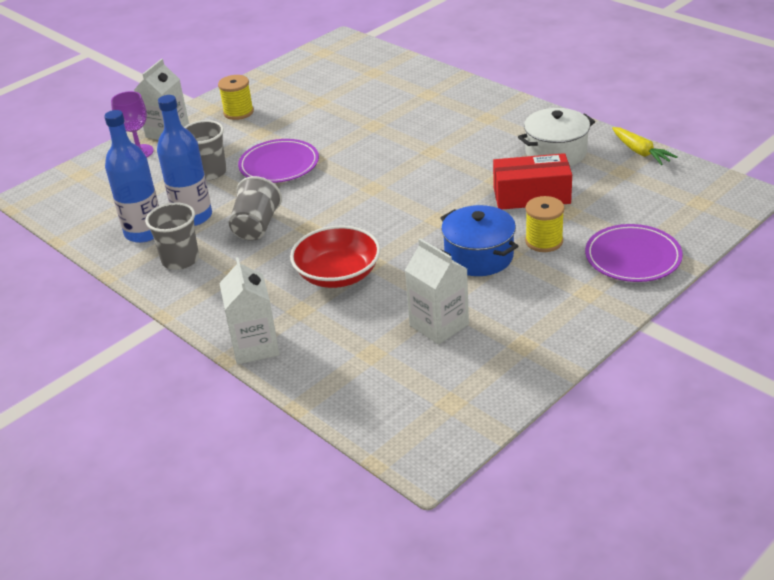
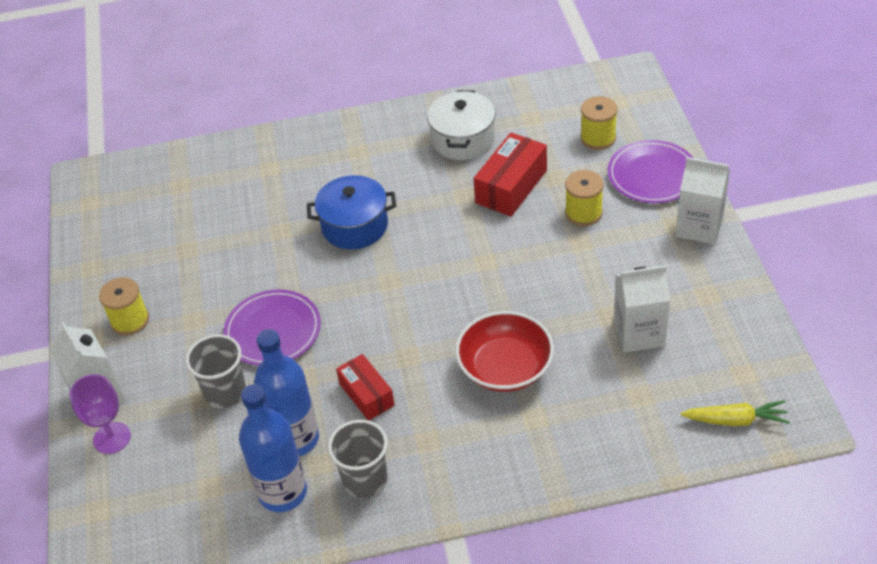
camera: 55 degrees left, 10 degrees up
white carton [219,257,279,364] -> white carton moved to [676,157,730,245]
grey cup [229,176,282,241] -> red box [336,354,395,421]
blue pot [440,205,518,276] -> blue pot moved to [307,175,396,249]
yellow carrot [612,127,678,165] -> yellow carrot moved to [681,400,790,426]
none -> yellow spool [580,96,618,150]

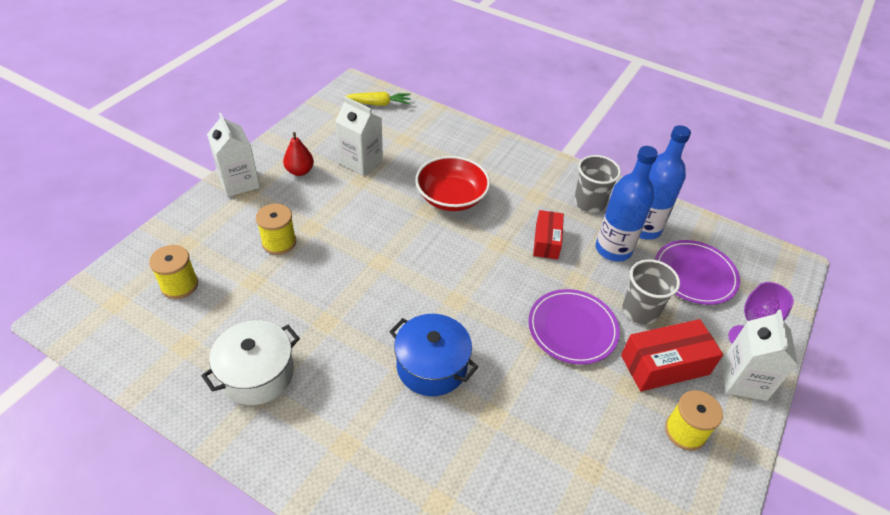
camera: 145 degrees left, 0 degrees up
red box [474,133,547,217] -> red box moved to [621,319,723,392]
purple plate [608,140,693,203] -> purple plate moved to [655,240,740,305]
yellow carrot [681,400,790,426] -> yellow carrot turned 135 degrees clockwise [344,92,411,106]
none -> red pear [283,132,314,176]

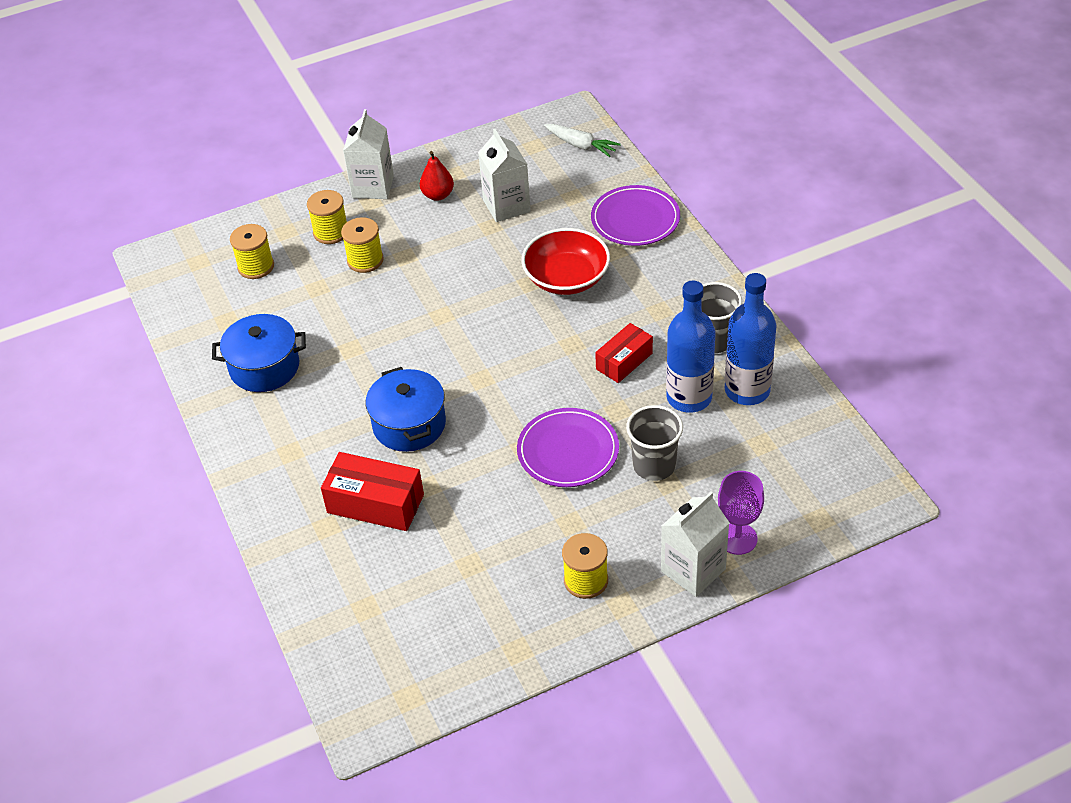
camera: 40 degrees right, 0 degrees up
white pot [201,320,300,405] -> blue pot [212,314,306,392]
yellow carrot [344,92,411,106] -> white carrot [544,124,621,157]
red box [621,319,723,392] -> red box moved to [321,452,424,531]
purple plate [655,240,740,305] -> purple plate moved to [591,185,680,246]
none -> yellow spool [307,190,347,244]

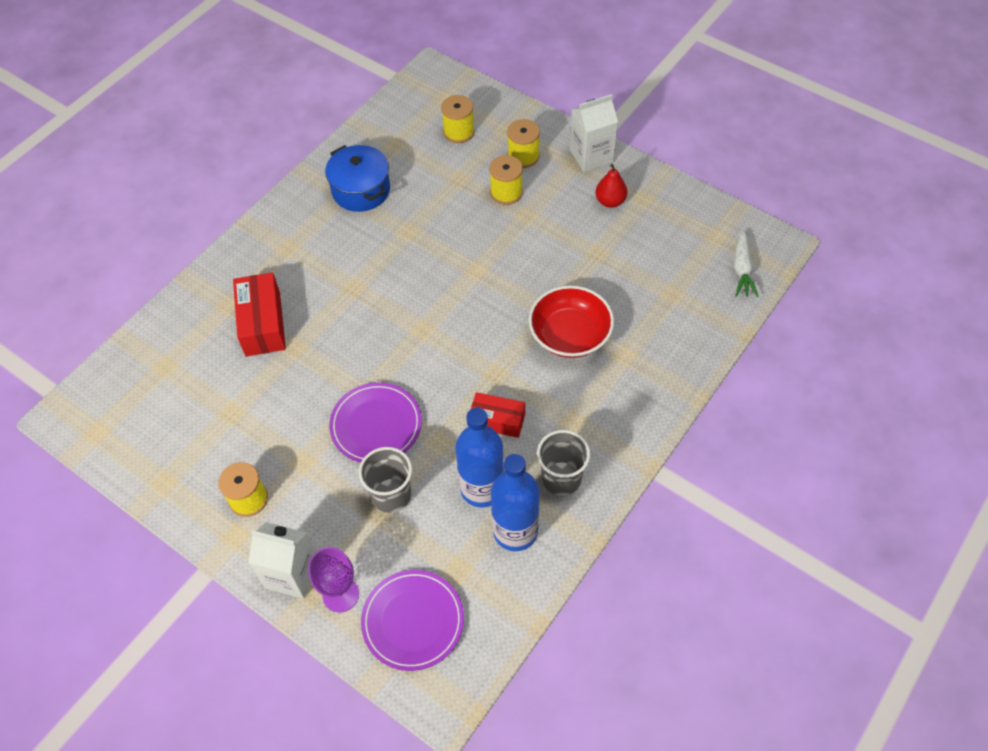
camera: 60 degrees right, 10 degrees up
blue pot [366,367,446,452] -> none
white carton [478,129,531,222] -> none
purple plate [591,185,680,246] -> purple plate moved to [361,570,464,671]

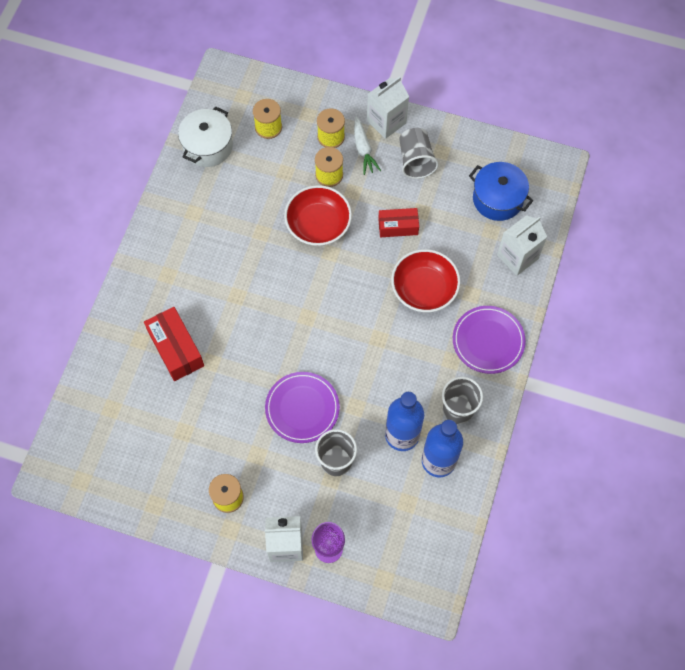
camera: 20 degrees left, 10 degrees up
blue pot [325,145,390,212] -> blue pot moved to [469,162,533,221]
purple plate [361,570,464,671] -> purple plate moved to [453,306,526,374]
red box [471,392,525,438] -> red box moved to [378,208,419,237]
red pear [595,164,627,208] -> grey cup [399,128,439,179]
white carrot [734,230,759,297] -> white carrot moved to [354,116,381,175]
none -> white pot [178,106,233,167]
none -> red bowl [284,185,352,246]
none -> white carton [497,215,547,276]

